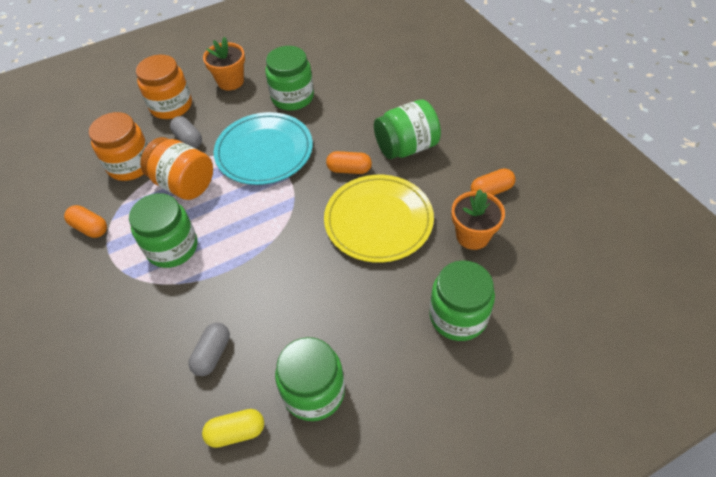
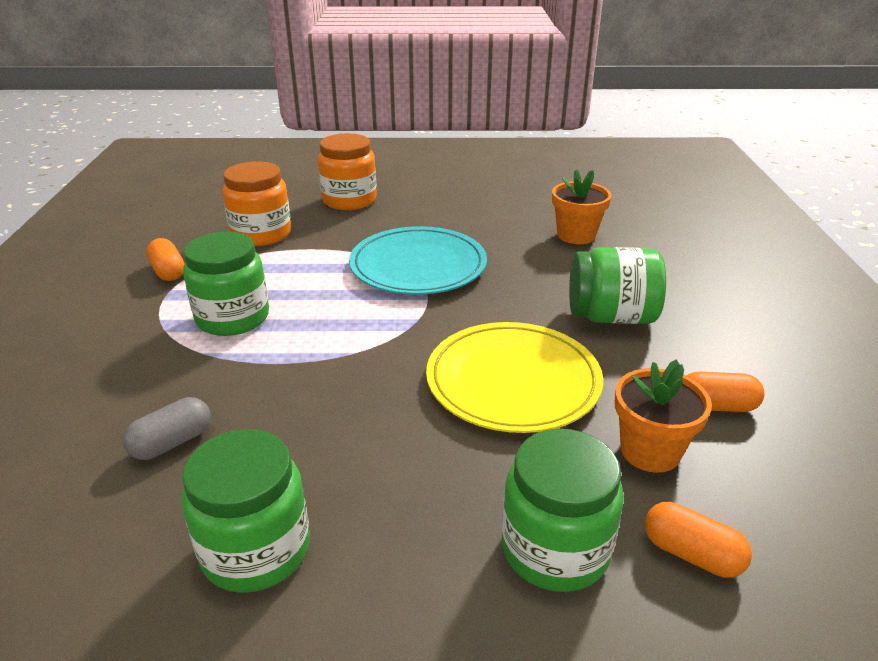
camera: 25 degrees right, 20 degrees down
orange jar [140,137,213,200] -> none
grey capsule [170,116,202,148] -> none
yellow capsule [202,409,264,448] -> none
orange flower pot [203,37,245,90] -> orange flower pot moved to [552,169,612,244]
green jar [265,46,314,111] -> none
orange capsule [326,151,372,174] -> orange capsule moved to [645,502,752,578]

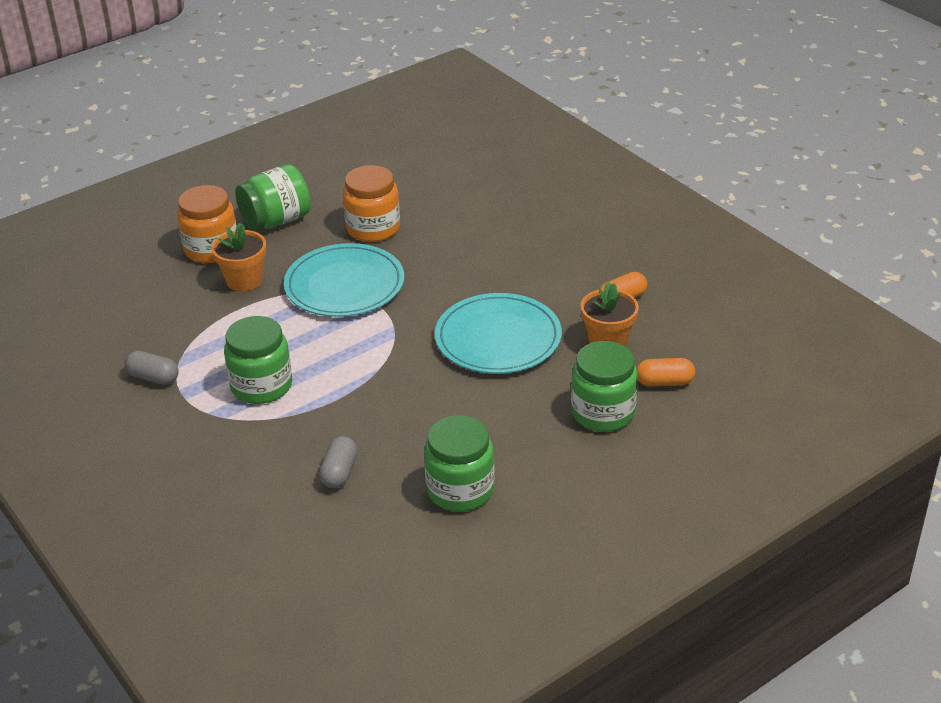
camera: 35 degrees left, 5 degrees up
orange capsule [146,238,185,281] -> grey capsule [125,351,179,385]
orange jar [223,161,291,246] -> orange jar moved to [343,165,400,242]
yellow plate [426,322,603,433] -> turquoise plate [435,293,562,374]
orange flower pot [552,169,612,244] -> orange flower pot moved to [211,223,266,291]
green jar [569,247,666,324] -> green jar moved to [235,164,311,230]

